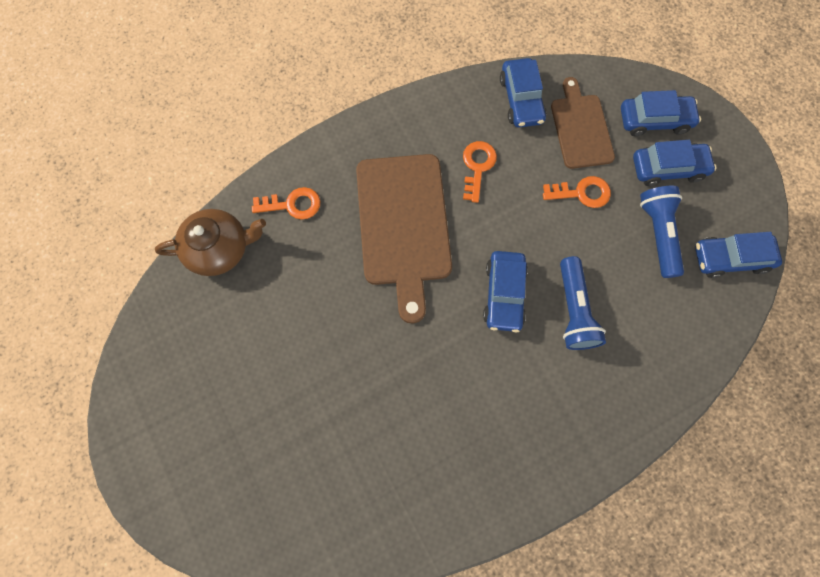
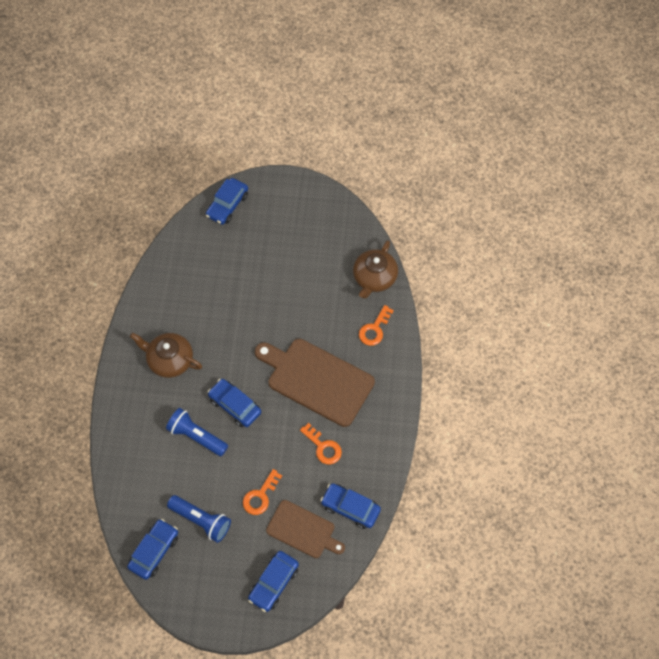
camera: 125 degrees right, 10 degrees down
blue car [633,140,717,186] -> blue car moved to [206,178,248,225]
none -> brown teapot [130,333,202,378]

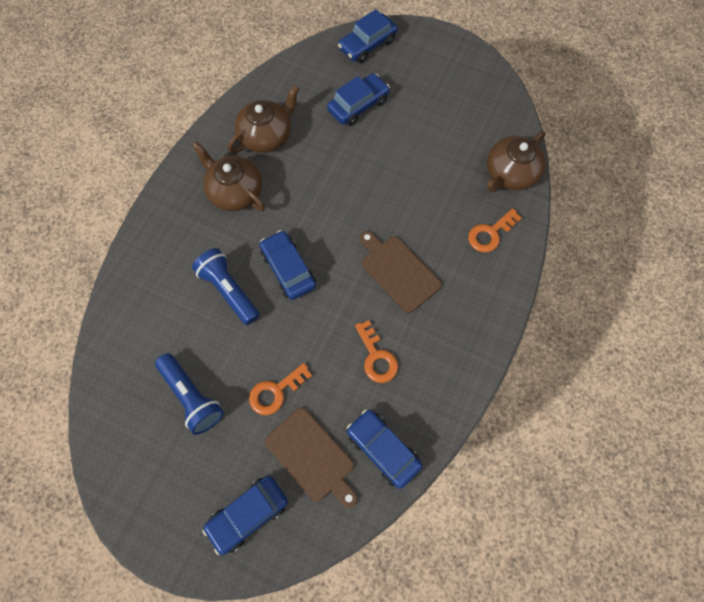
camera: 20 degrees right, 5 degrees up
blue car [127,519,178,580] -> blue car moved to [327,73,390,126]
brown cutting board [255,339,375,427] -> brown cutting board [360,231,442,313], size x0.61
none -> brown teapot [228,85,300,153]

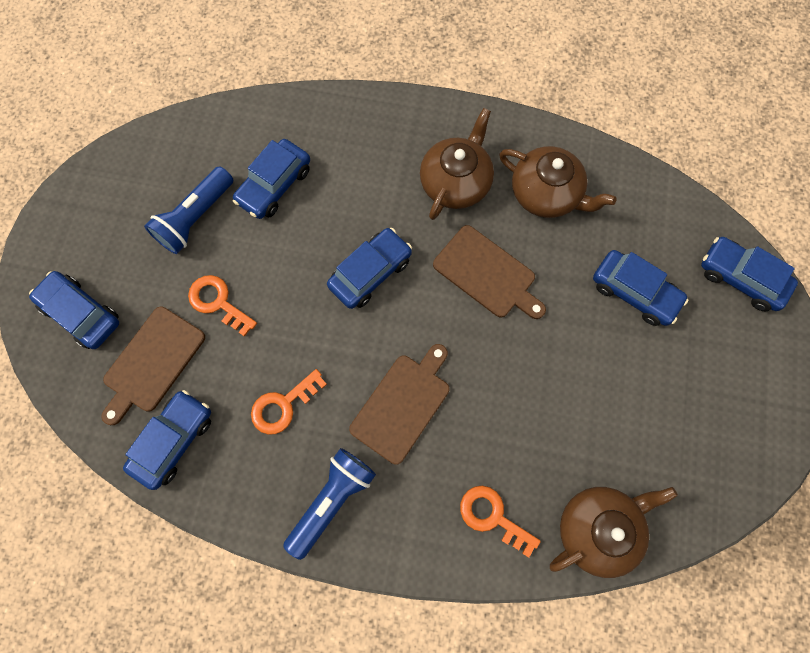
camera: 75 degrees right, 5 degrees up
blue flashlight [192,248,260,325] -> blue flashlight moved to [283,448,376,560]
brown teapot [487,131,546,192] -> brown teapot turned 120 degrees clockwise [550,487,678,578]
none -> blue car [233,139,310,219]
none -> brown cutting board [433,225,546,319]

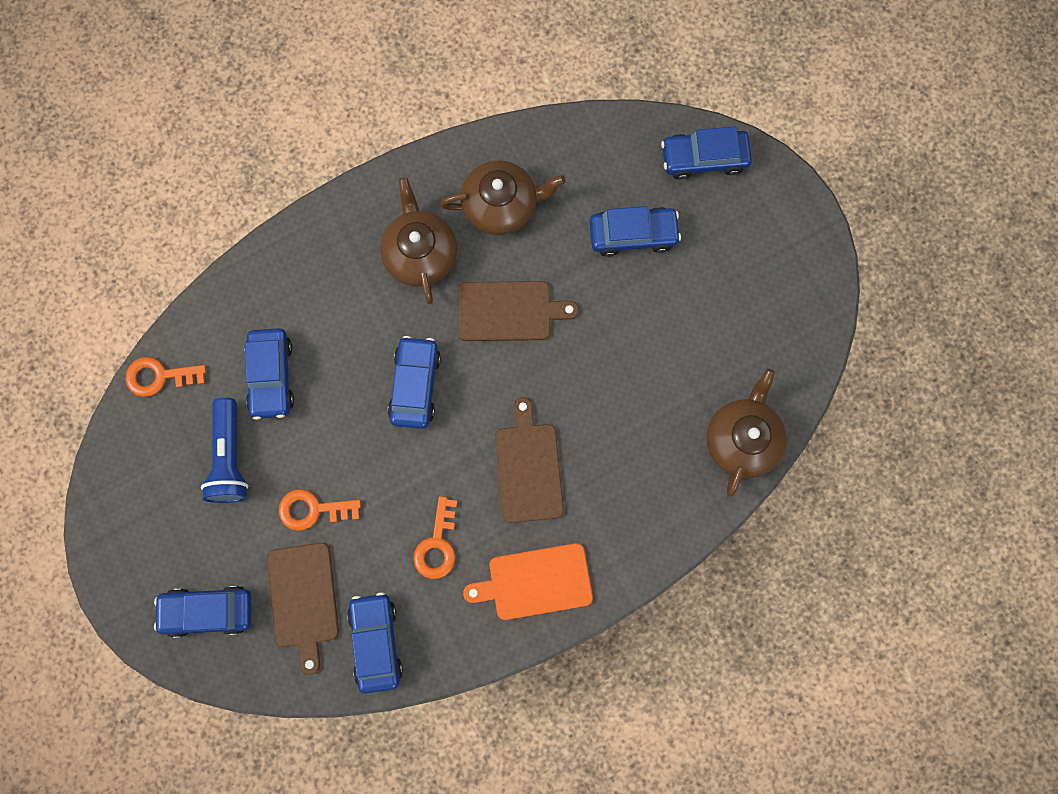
camera: 40 degrees left, 5 degrees up
blue flashlight [283,448,376,560] -> orange cutting board [463,543,593,620]
orange key [460,486,541,558] -> orange key moved to [125,357,206,397]

